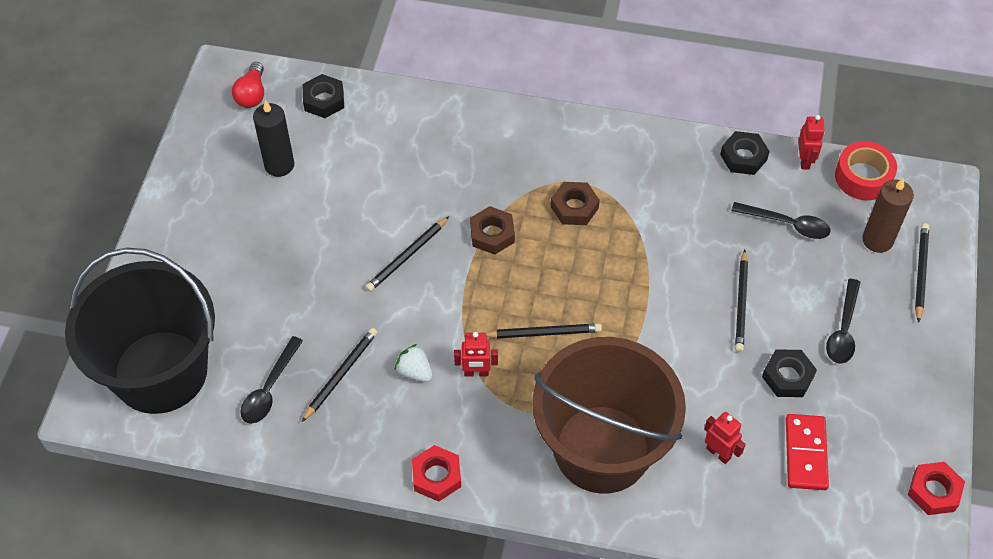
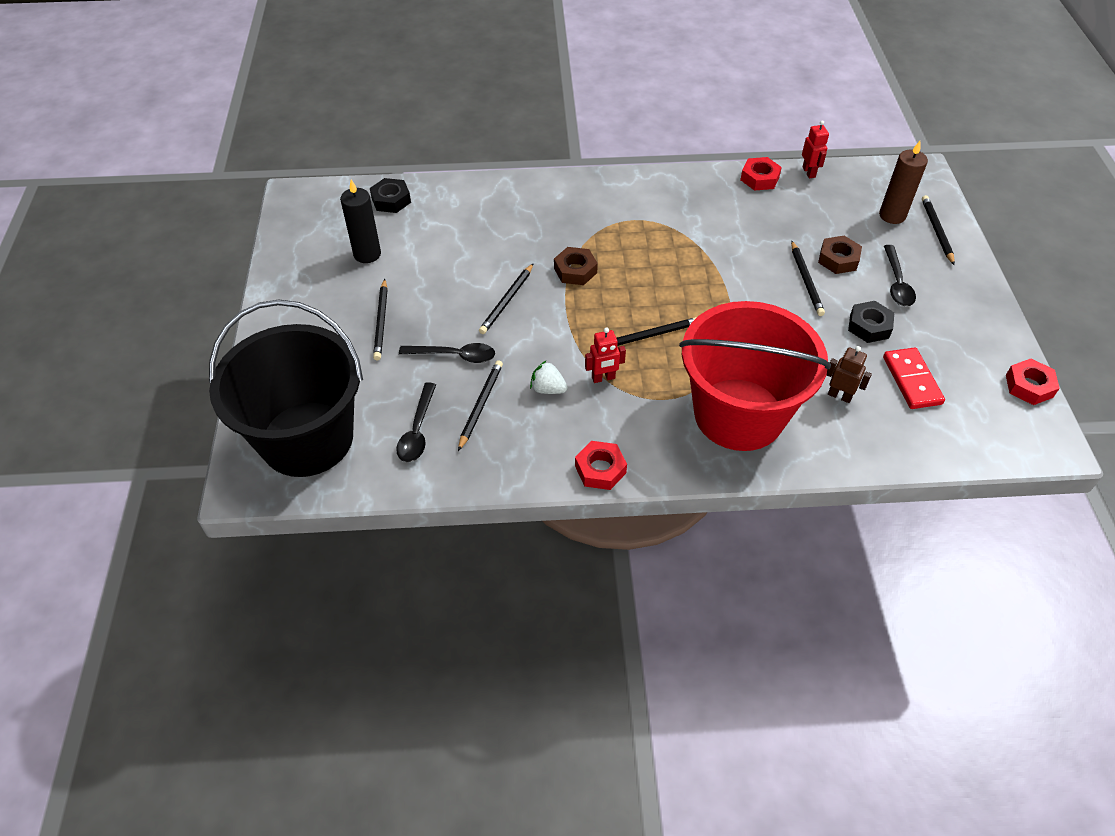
camera: 15 degrees left, 5 degrees down
red light bulb [232,62,264,108] -> none
brown bucket [532,337,686,494] -> red bucket [679,301,831,451]
brown nut [551,182,600,225] -> brown nut moved to [818,236,862,274]
red robot [704,412,746,464] -> brown robot [827,346,872,403]
black nut [720,131,770,175] -> red nut [740,157,782,191]
black spoon [731,202,830,239] -> black spoon moved to [399,343,495,363]
red tape [835,141,897,200] -> none
none -> black pencil [373,279,388,360]

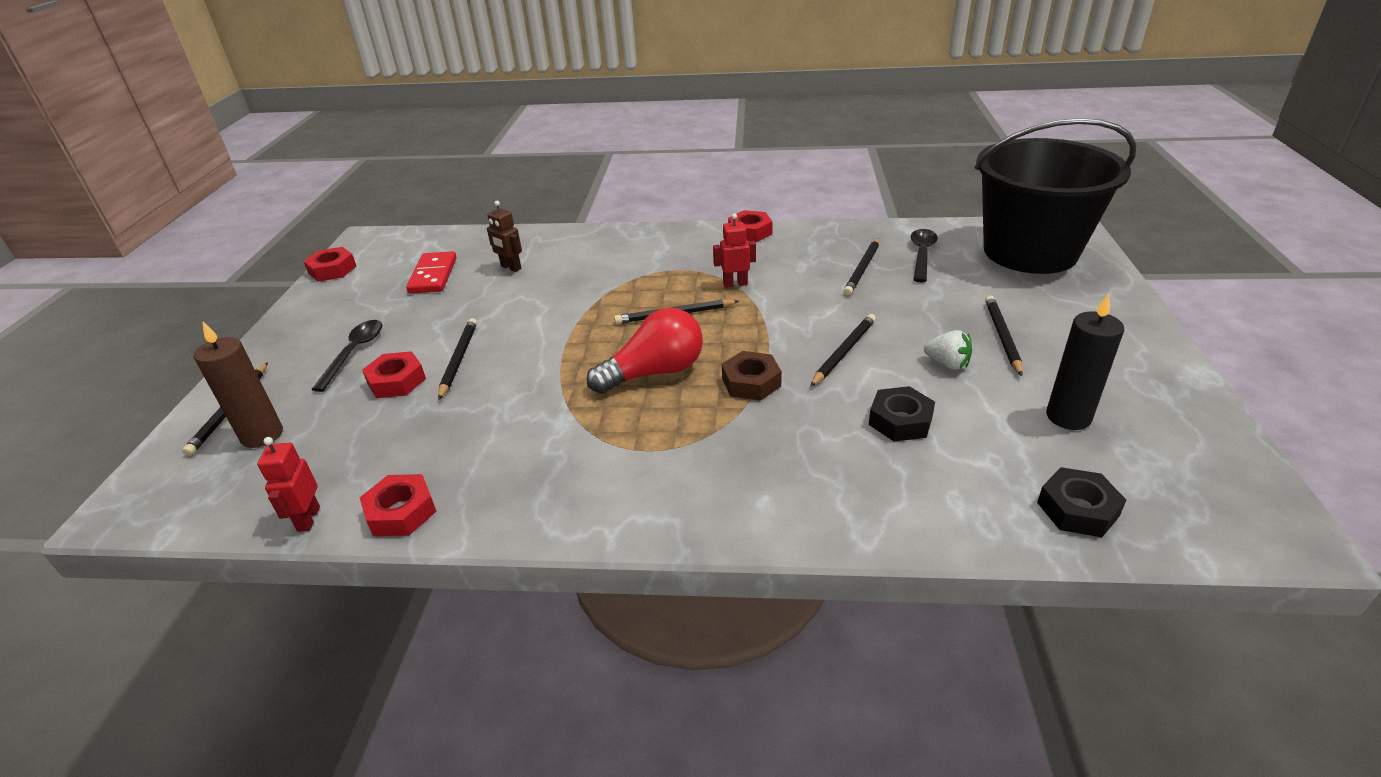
camera: 170 degrees left, 15 degrees down
black spoon [399,343,495,363] -> none
white strawberry [530,361,568,394] -> white strawberry moved to [924,330,972,370]
red bucket [679,301,831,451] -> none
brown nut [818,236,862,274] -> red nut [362,351,426,398]
black nut [848,301,895,343] -> black nut moved to [869,386,935,442]
none -> red light bulb [587,308,703,394]

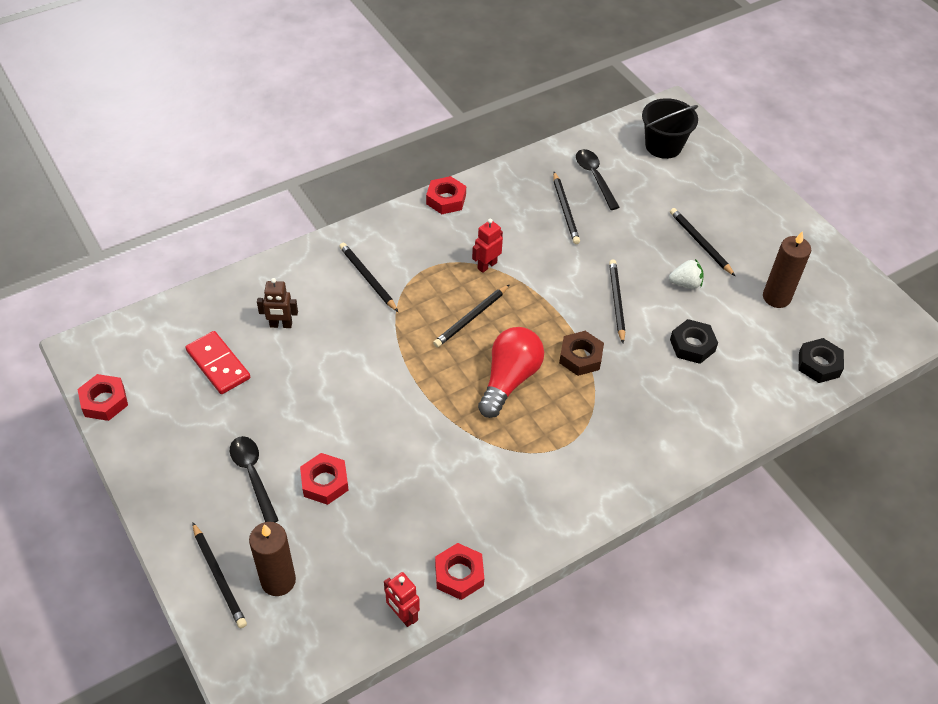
camera: 40 degrees left, 15 degrees up
black pencil [438,318,477,400] -> black pencil moved to [339,243,398,312]
black bucket [975,118,1136,274] -> black bucket [642,98,698,159], size x0.51
black candle [1046,294,1124,430] -> brown candle [763,231,811,308]

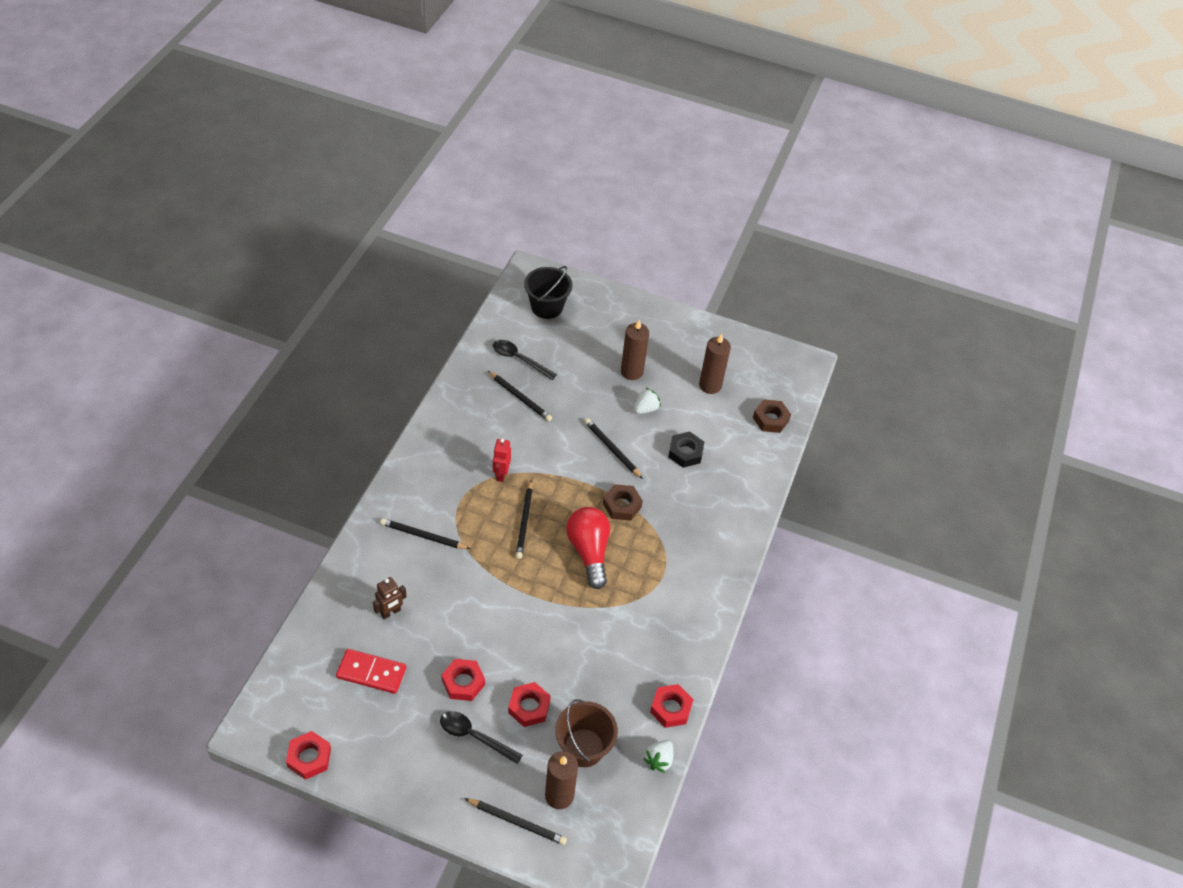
camera: 40 degrees left, 0 degrees up
red robot [384,572,420,627] -> white strawberry [643,740,673,773]
red nut [426,176,466,214] -> red nut moved to [442,659,485,701]
black pencil [670,208,735,276] -> brown candle [621,320,649,380]
black nut [799,338,844,383] -> brown nut [753,399,791,433]
none -> brown bucket [555,699,618,767]

